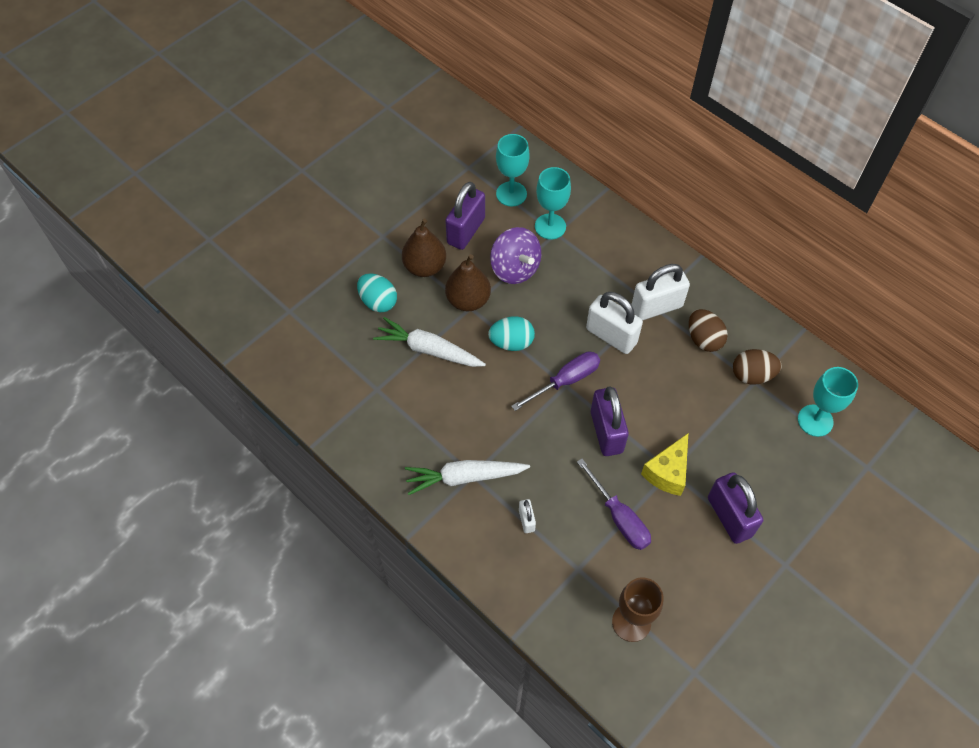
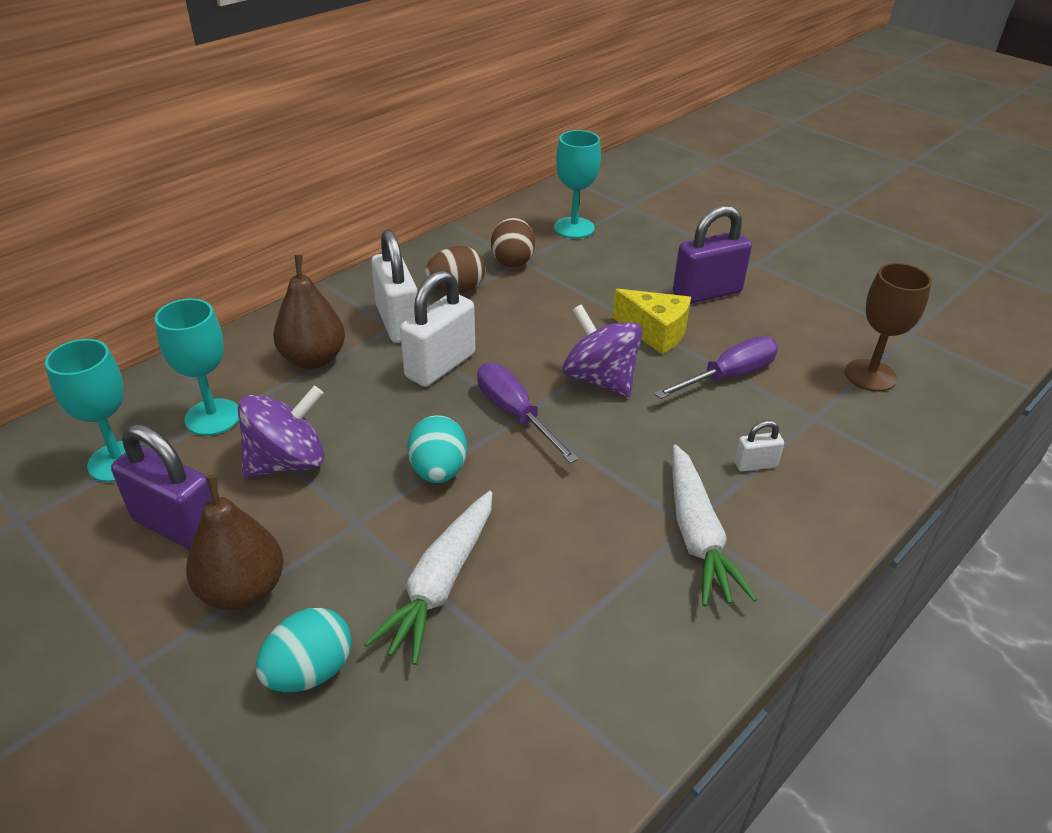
camera: 90 degrees left, 20 degrees down
brown pear [445,254,491,311] -> brown pear moved to [273,255,345,369]
purple padlock [591,386,629,456] -> purple spinning top [563,304,643,397]

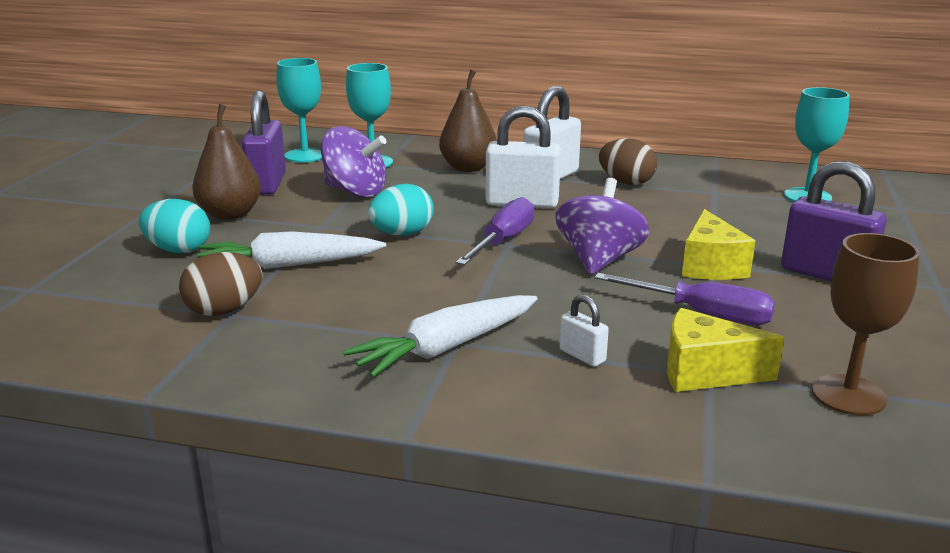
camera: 60 degrees right, 15 degrees down
brown egg [491,217,535,268] -> brown egg moved to [179,252,263,316]
none -> yellow cheese [667,308,785,392]

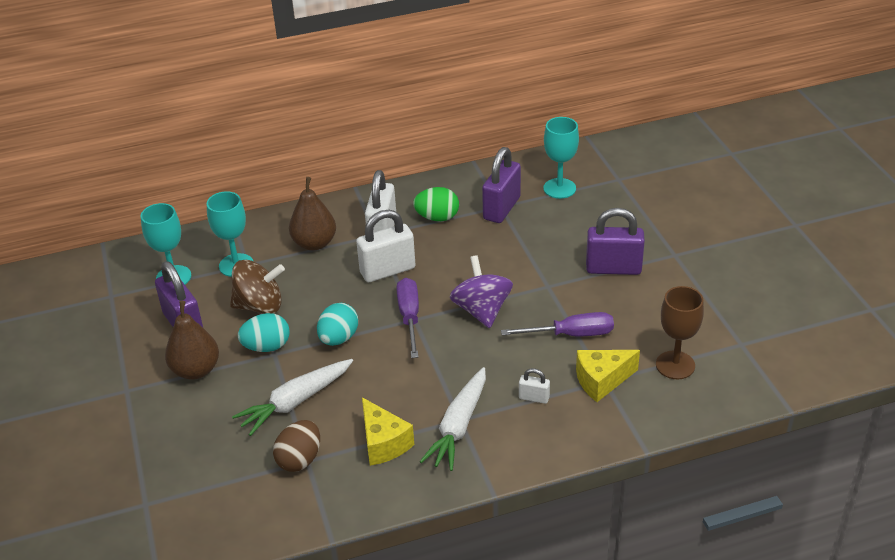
camera: 30 degrees left, 15 degrees up
turquoise egg [139,199,210,253] -> turquoise egg moved to [238,313,290,352]
purple spinning top [321,126,387,197] -> brown spinning top [230,260,285,314]
brown egg [599,138,657,185] -> green egg [413,187,459,221]
yellow cheese [682,209,755,280] -> yellow cheese moved to [362,397,414,466]
none -> purple padlock [482,147,521,223]

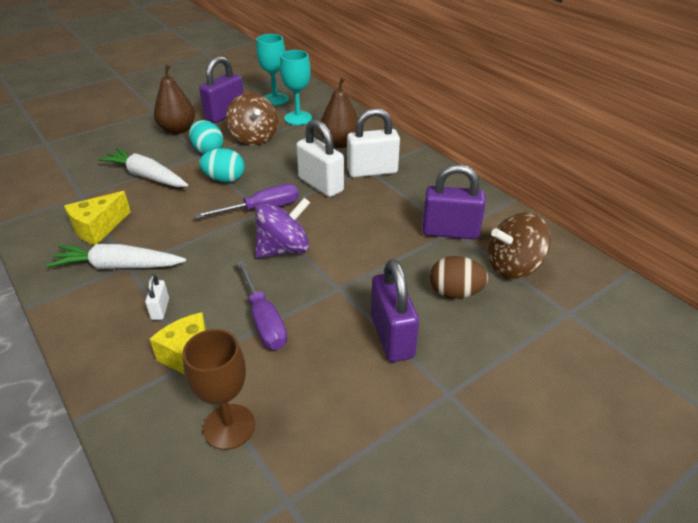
camera: 70 degrees right, 0 degrees up
brown egg [273,420,320,472] -> brown egg moved to [430,256,488,299]
green egg [413,187,459,221] -> none
turquoise goblet [543,117,579,199] -> brown spinning top [488,212,551,279]

